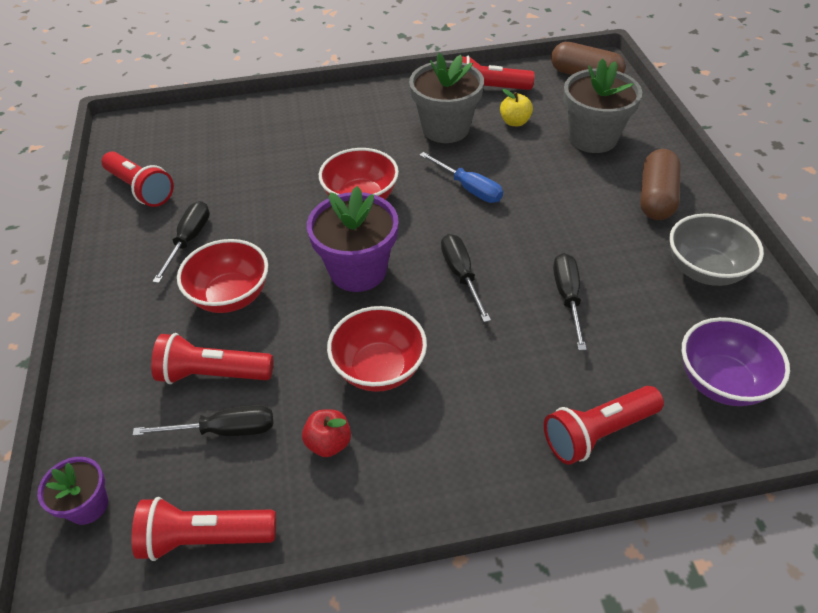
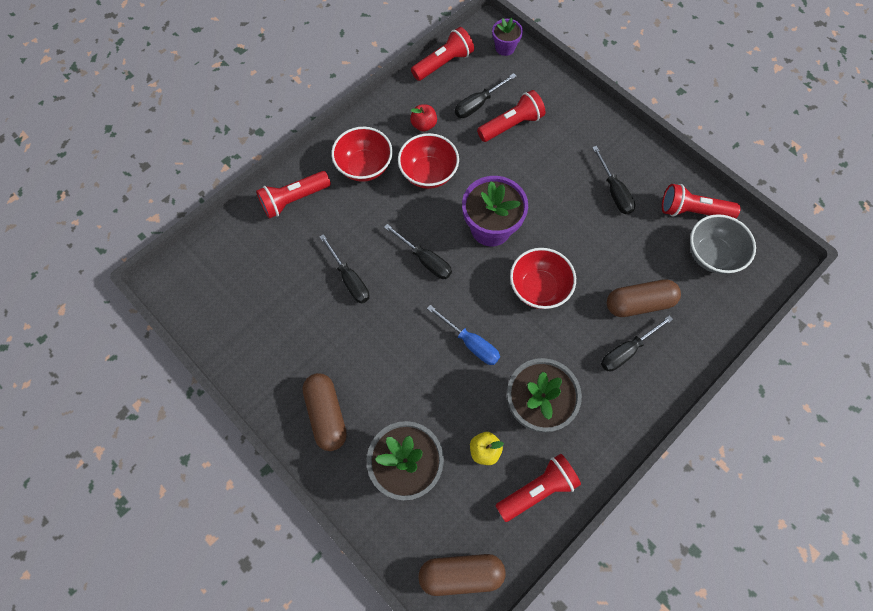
camera: 145 degrees right, 20 degrees up
red bowl [177,239,268,313] -> red bowl moved to [331,127,393,182]
blue screwdriver [419,152,503,203] -> blue screwdriver turned 150 degrees counterclockwise [427,305,500,365]
red flashlight [544,386,664,465] -> red flashlight turned 150 degrees counterclockwise [256,171,331,219]
grey bowl [669,213,764,286] -> grey bowl moved to [690,214,756,274]
purple bowl [682,317,790,406] -> none
none -> black screwdriver [601,315,673,371]
none -> brown capsule [607,279,681,317]

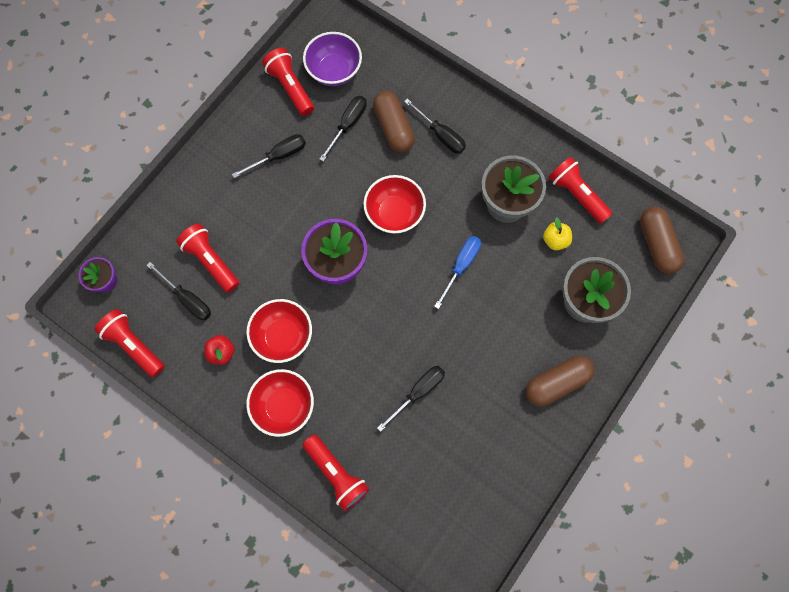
camera: 100 degrees left, 5 degrees up
black screwdriver [384,224,452,279] -> black screwdriver moved to [319,96,367,162]
red flashlight [662,184,741,219] -> red flashlight turned 150 degrees clockwise [262,48,314,116]
grey bowl [690,214,756,274] -> purple bowl [303,32,362,86]

